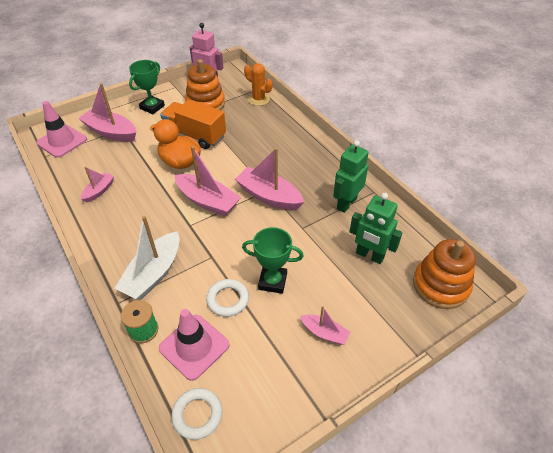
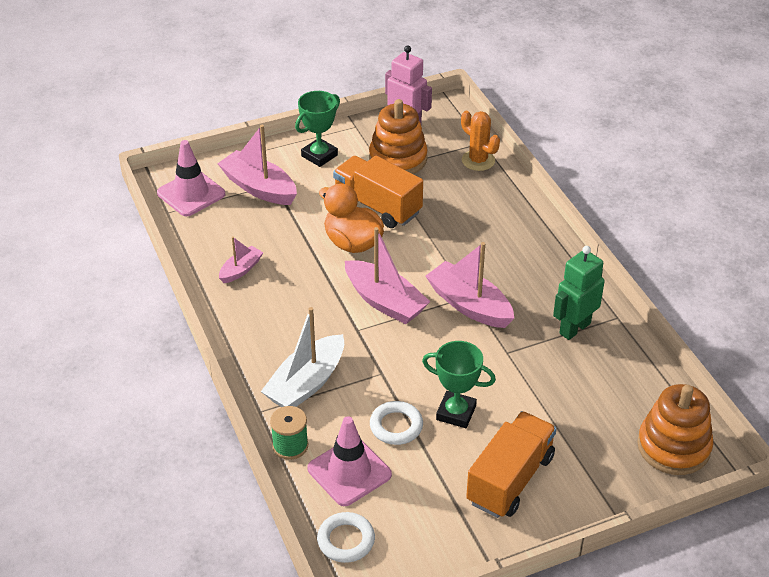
camera: 10 degrees right, 5 degrees down
pink boat [300,306,351,345] -> orange truck [466,411,557,518]
green robot [349,193,403,264] -> none

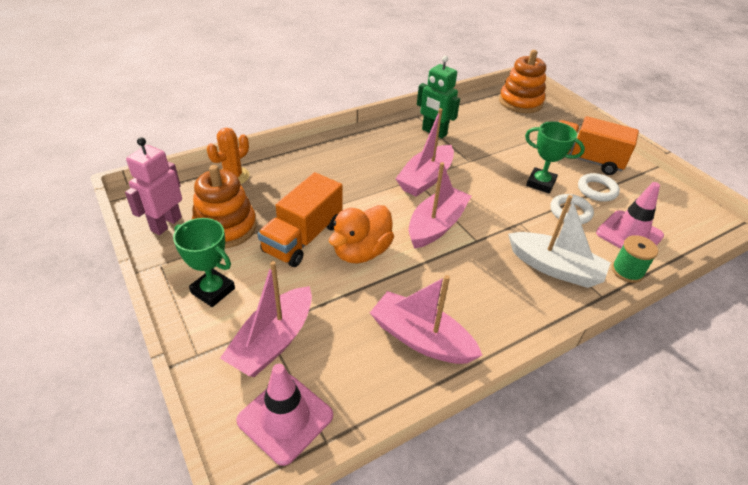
camera: 100 degrees left, 0 degrees up
pink boat [219,236,264,283] -> pink boat [370,275,483,364], size x1.82
white ring [317,512,375,563] -> white ring moved to [578,173,620,202]
green trophy [422,341,496,428] -> green trophy turned 75 degrees counterclockwise [525,121,585,194]

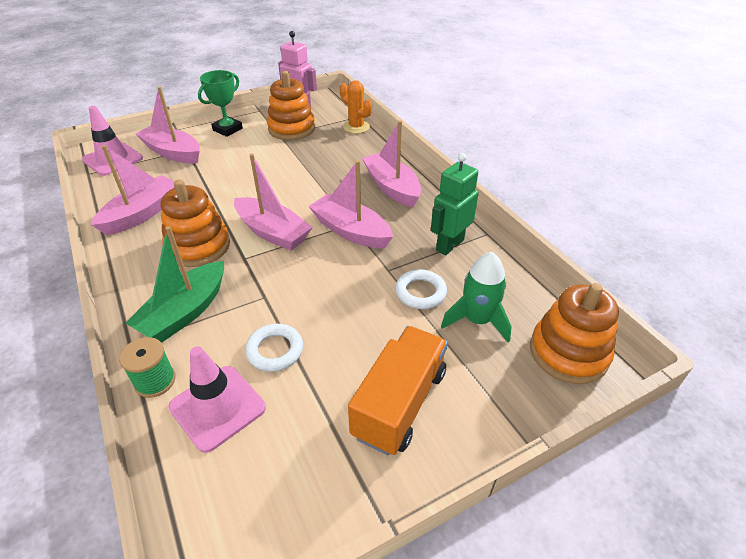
camera: 95 degrees right, 0 degrees up
orange truck [257,172,343,267] -> none
orange duck [329,205,394,264] -> none
white boat [508,195,611,288] -> green boat [126,226,224,343]
green trophy [525,121,585,194] -> none
white ring [578,173,620,202] -> white ring moved to [395,269,447,309]
none -> orange stacking toy [161,180,230,267]
none -> pink boat [362,120,421,207]
none -> green rocket [441,252,512,343]

